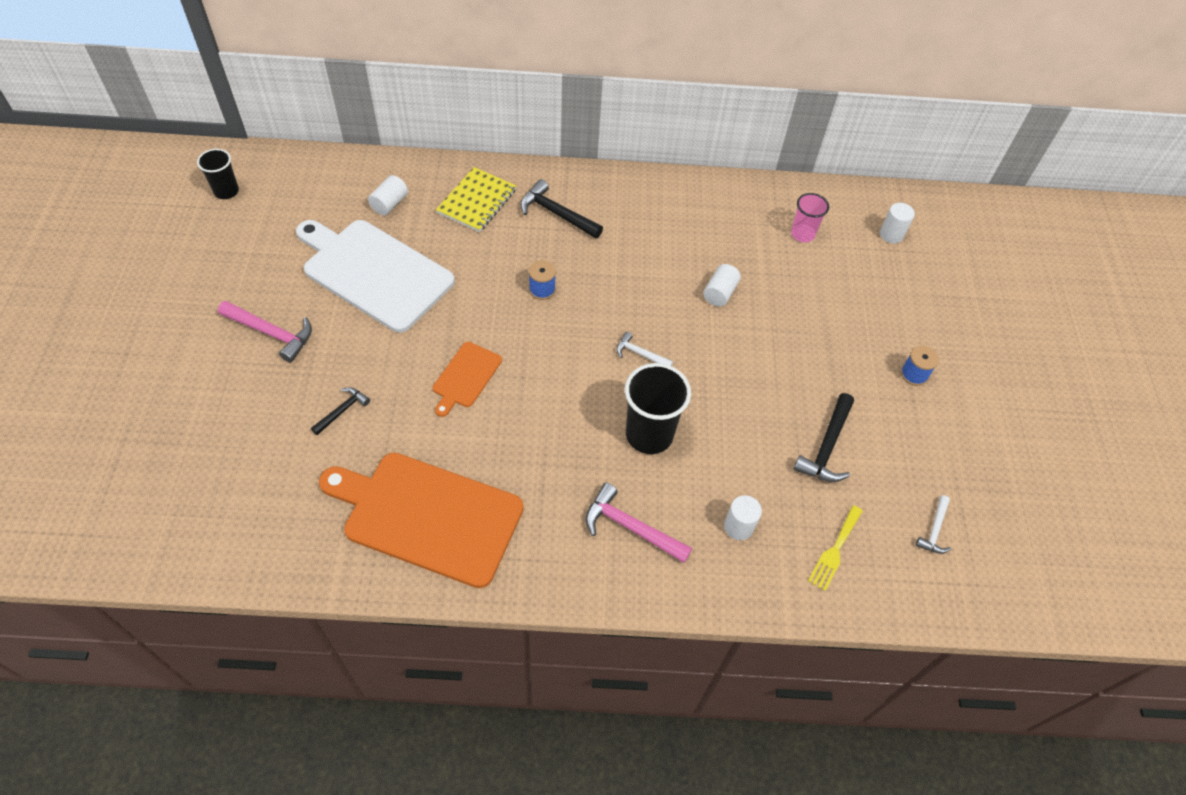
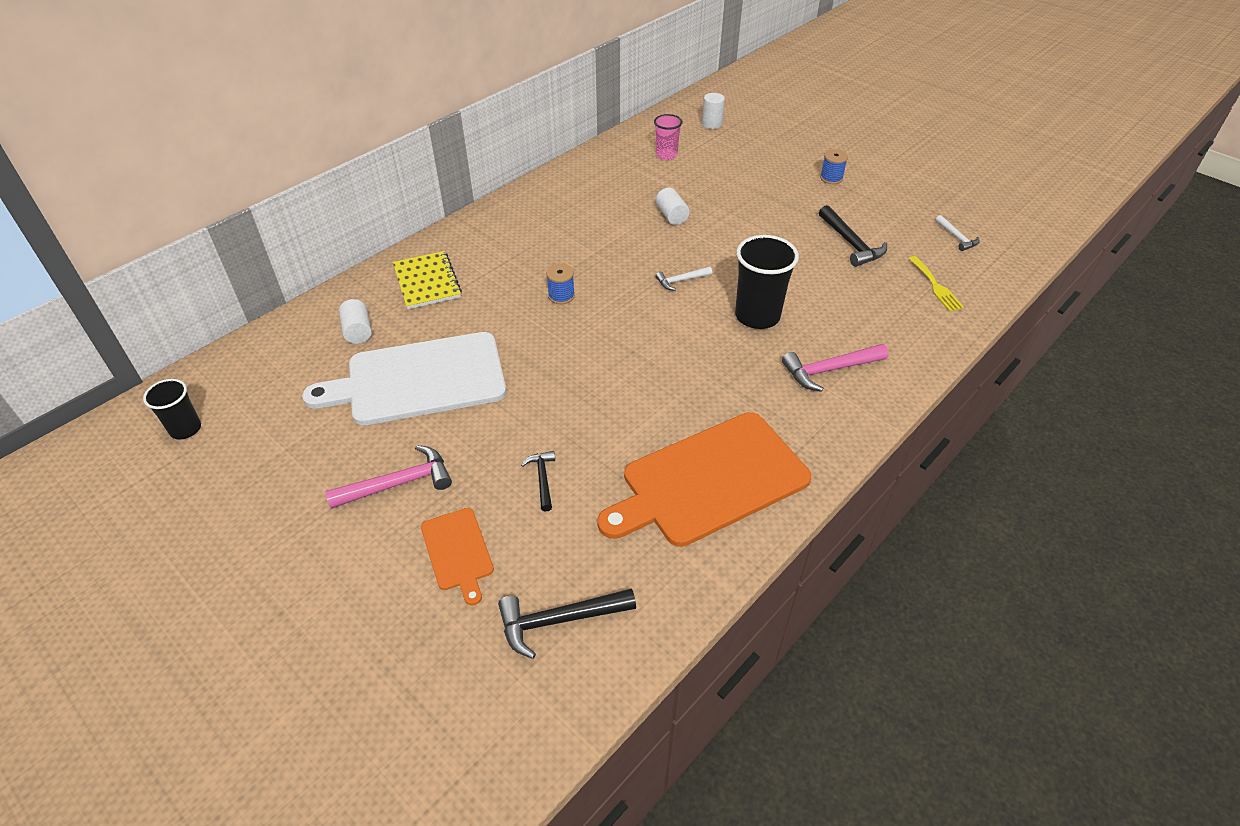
camera: 45 degrees left, 10 degrees down
orange cutting board [433,342,502,417] -> orange cutting board moved to [421,508,494,605]
black hammer [520,179,603,238] -> black hammer moved to [498,588,636,659]
white cylinder [724,495,762,540] -> none

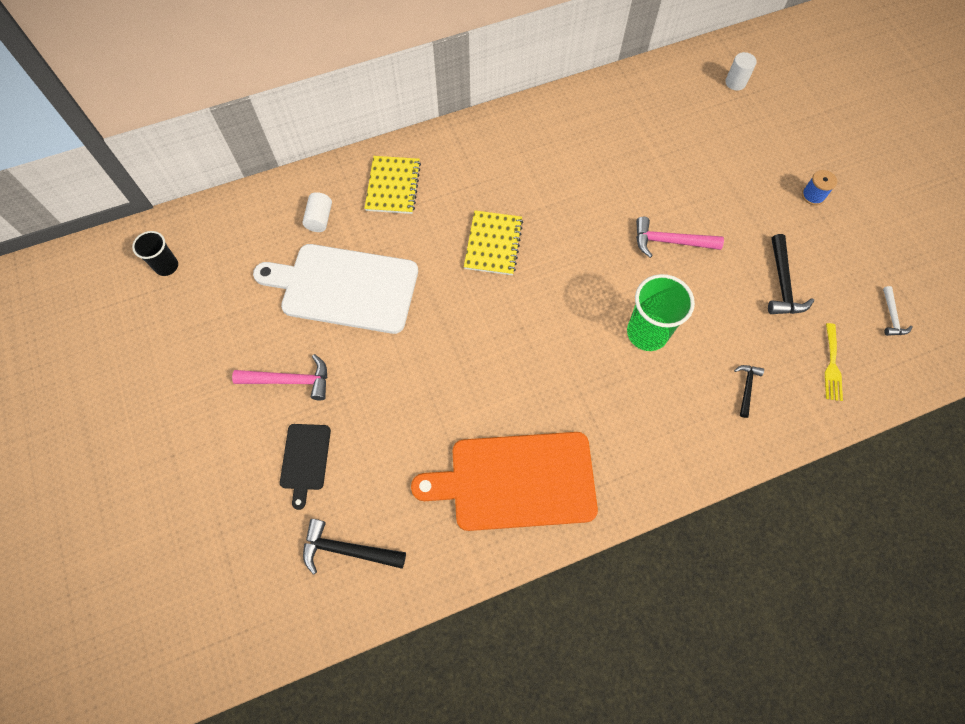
camera: 25 degrees right, 20 degrees up
orange cutting board [421,508,494,605] -> black cutting board [280,424,331,510]
black hammer [521,451,555,512] -> black hammer moved to [734,365,764,418]
blue spool [546,264,575,304] -> yellow notebook [464,211,523,275]
pink cup [654,114,682,160] -> none
white cylinder [656,188,690,225] -> none
white hammer [656,266,712,291] -> none
black cup [735,235,799,329] -> green cup [627,274,695,351]
pink hammer [782,344,889,392] -> pink hammer moved to [636,217,724,258]

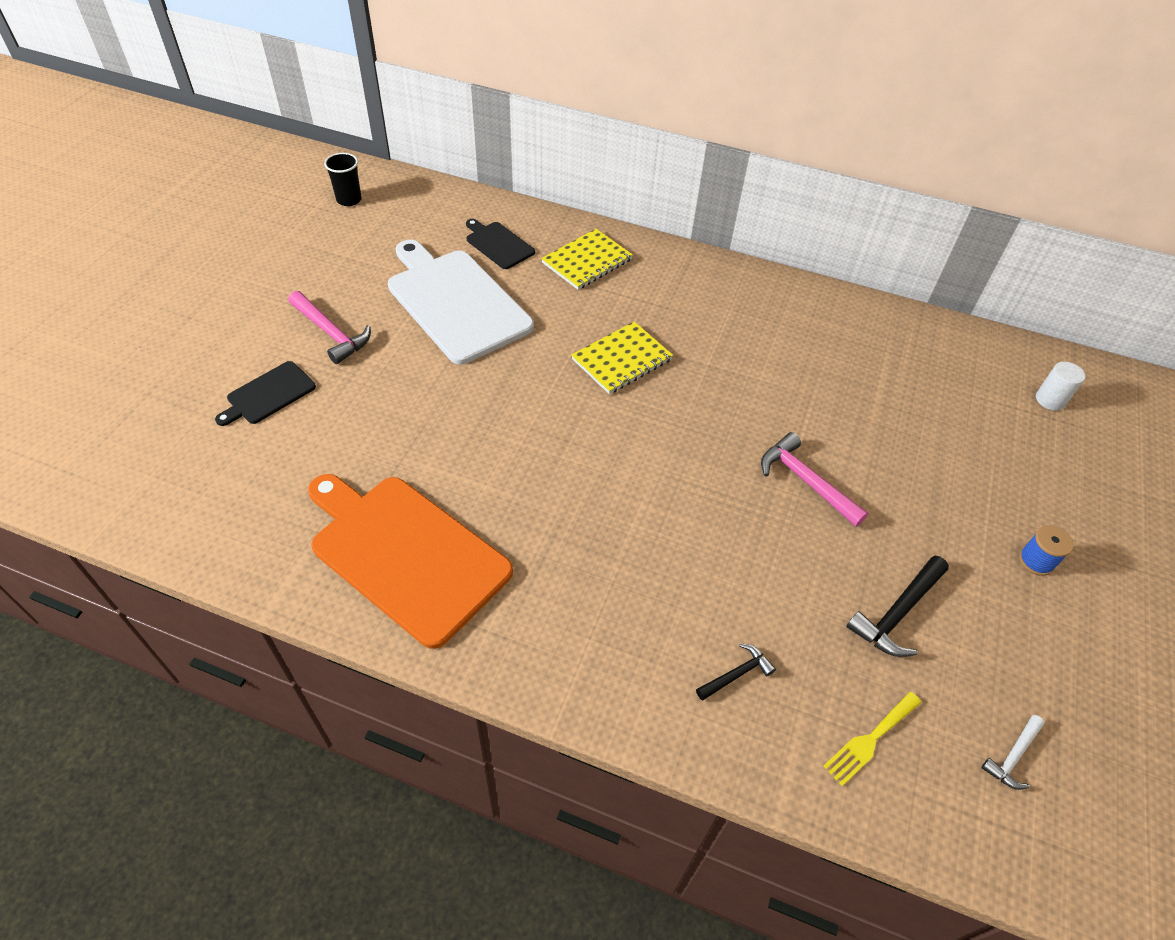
camera: 40 degrees right, 15 degrees down
white cylinder [303,192,332,232] -> black cutting board [466,219,535,269]
black hammer [303,519,406,575] -> none
green cup [627,274,695,351] -> none

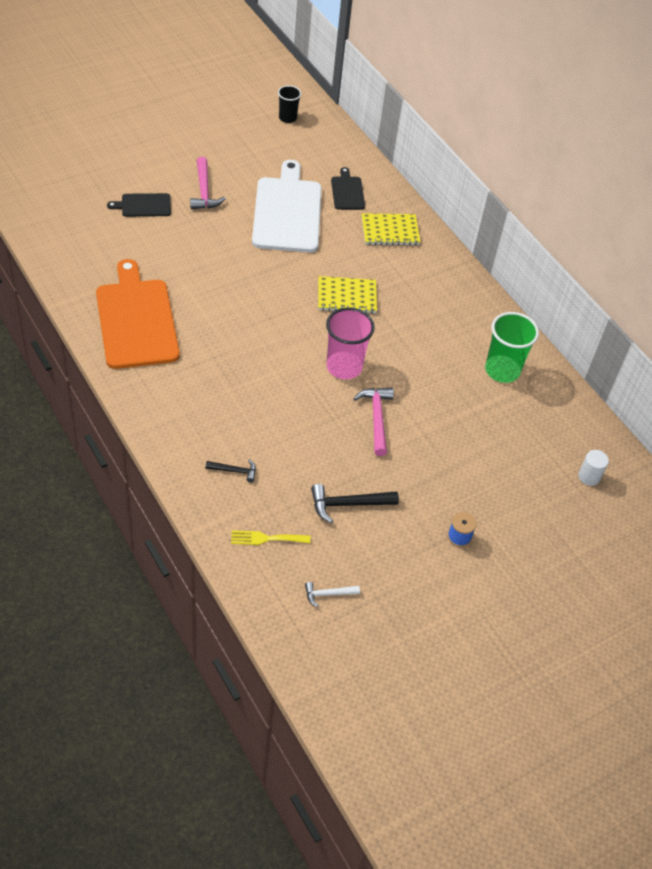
camera: 35 degrees right, 0 degrees up
none -> pink cup [326,308,375,379]
none -> green cup [485,312,539,383]

